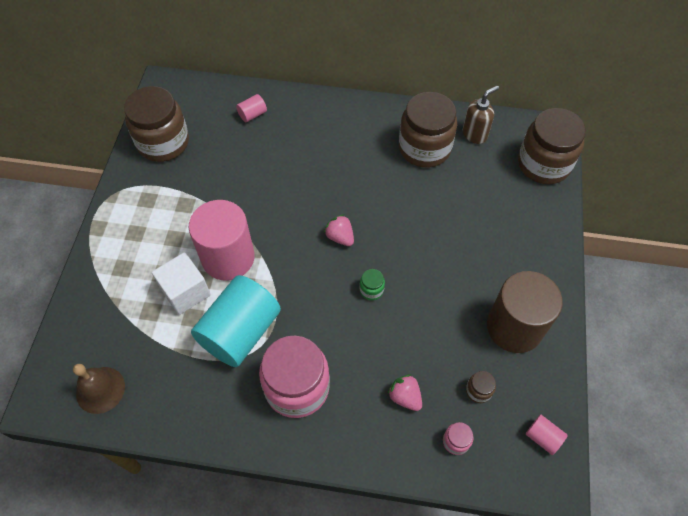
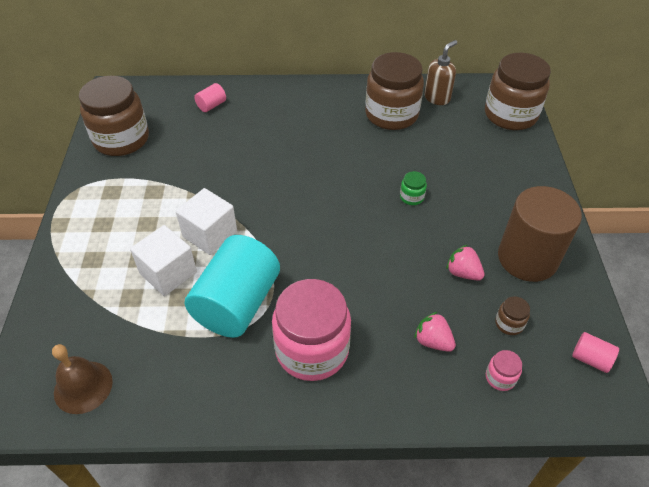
camera: 10 degrees left, 10 degrees down
pink cylinder [189,200,255,281] -> white cube [176,188,237,255]
pink strawberry [324,214,354,246] -> pink strawberry moved to [446,244,485,281]
green jar [359,269,385,300] -> green jar moved to [400,171,427,205]

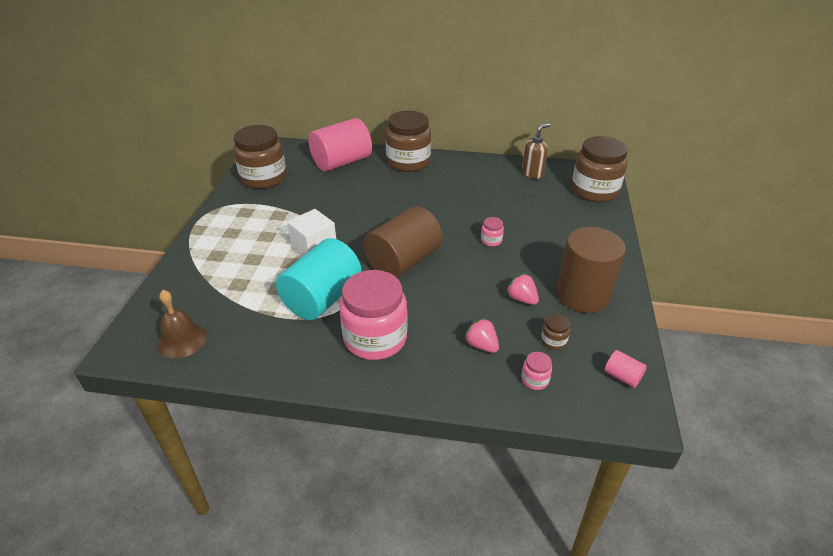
camera: 10 degrees right, 10 degrees down
white cube [130,225,197,296] -> none
pink cylinder [194,83,226,112] -> pink cylinder [309,118,372,172], size x2.41
brown jar [365,52,424,130] -> brown jar moved to [385,110,431,172]
green jar [400,171,427,205] -> pink jar [481,217,504,246]
none -> brown cylinder [363,206,442,278]

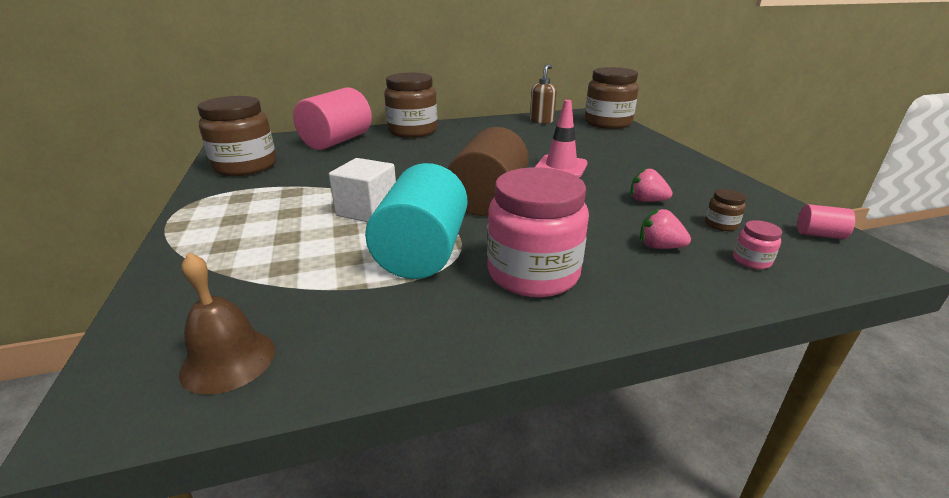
camera: 25 degrees left, 10 degrees down
pink jar [481,217,504,246] -> pink traffic cone [535,100,588,177]
brown cylinder [556,227,626,313] -> none

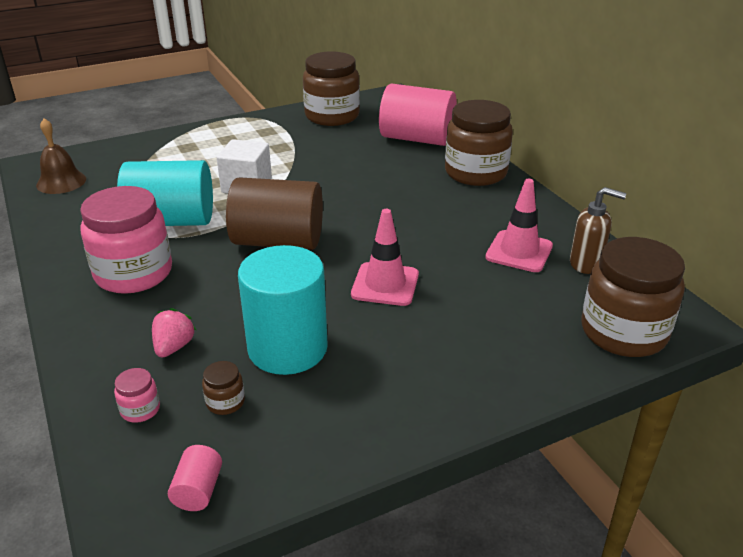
camera: 80 degrees right, 5 degrees up
pink strawberry [630,168,673,202] -> turquoise cylinder [238,245,328,375]
none -> pink traffic cone [485,179,553,272]

